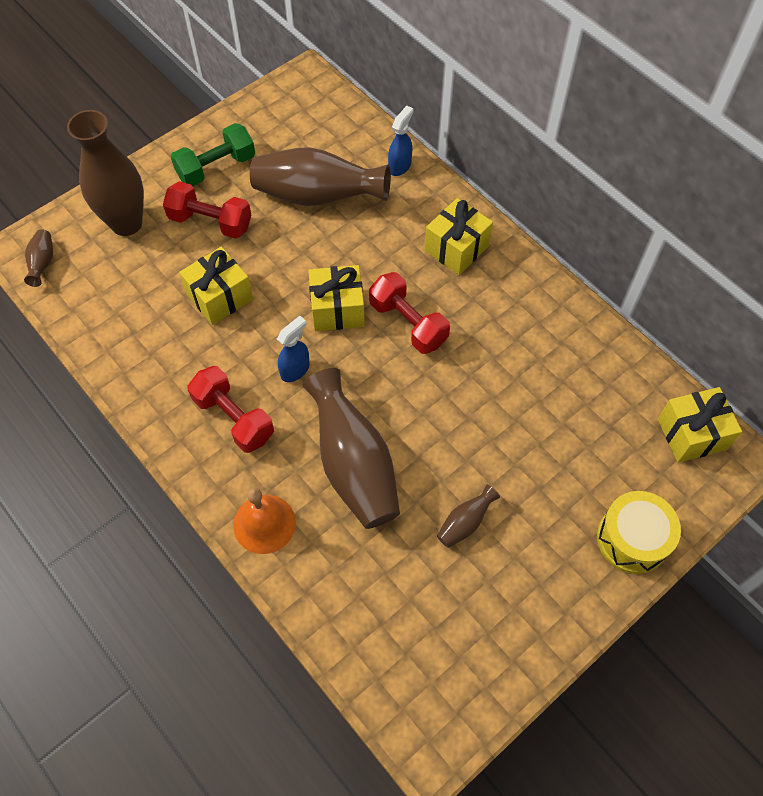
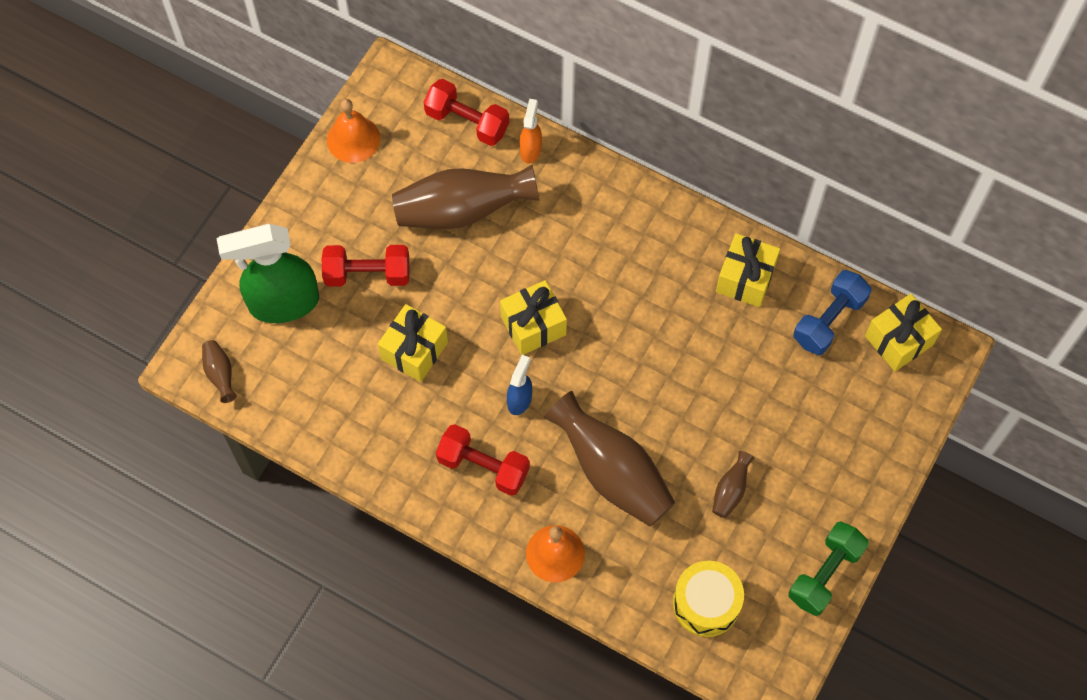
camera: 20 degrees left, 5 degrees up
brown vase [67,110,144,236] -> green spray bottle [217,224,319,323]
green dumbbell [171,123,255,186] -> green dumbbell moved to [788,522,869,616]
red dumbbell [369,272,450,354] -> red dumbbell moved to [424,79,509,146]
blue spray bottle [388,106,414,176] -> orange spray bottle [519,99,542,164]
yellow gift [425,198,493,275] -> yellow gift moved to [716,233,780,307]
yellow drum [597,491,681,574] -> yellow drum moved to [673,561,744,637]
none -> orange bell [327,99,380,163]
none -> blue dumbbell [793,270,871,355]

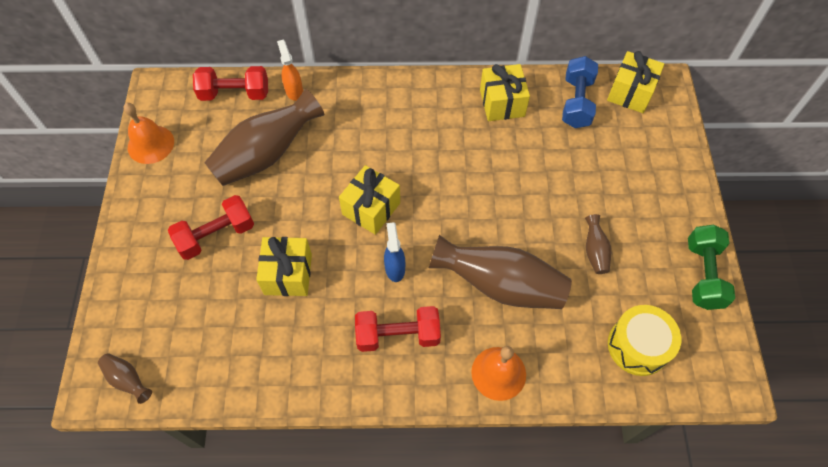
camera: 30 degrees left, 5 degrees down
green spray bottle [217,224,319,323] -> none

